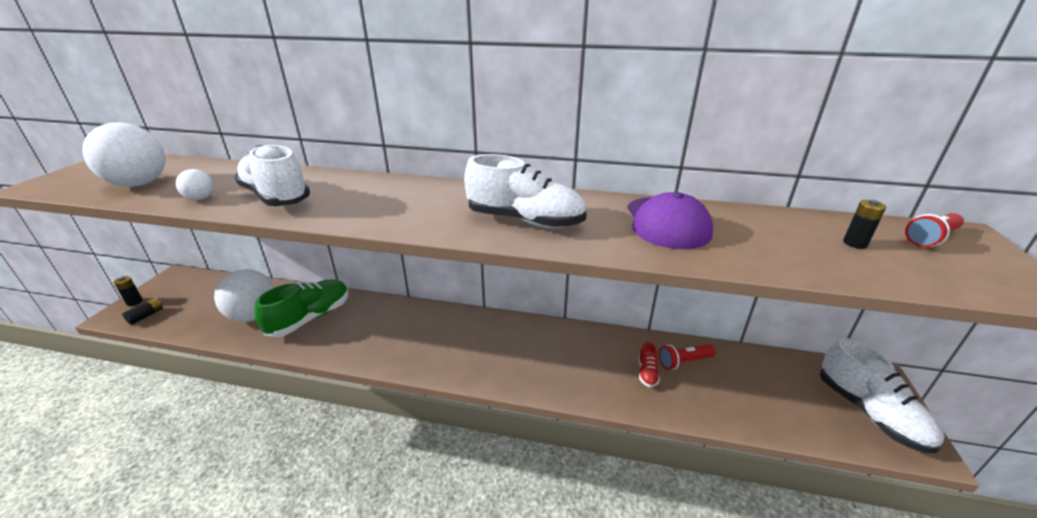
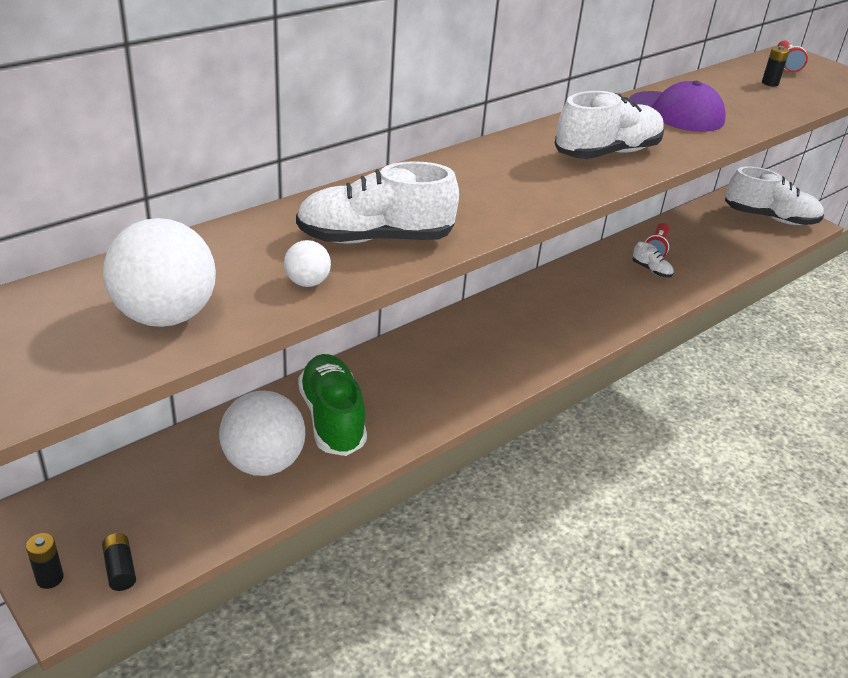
camera: 55 degrees left, 5 degrees up
red shoe [638,342,660,387] -> white shoe [632,242,674,277]

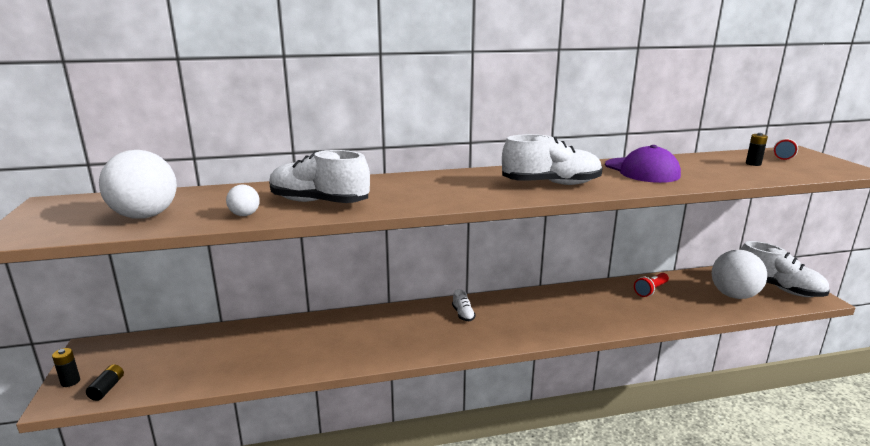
camera: 30 degrees right, 15 degrees down
white ball [219,391,305,476] -> white ball moved to [712,250,767,299]
green shoe [298,354,367,456] -> none
white shoe [632,242,674,277] -> white shoe moved to [452,289,476,321]

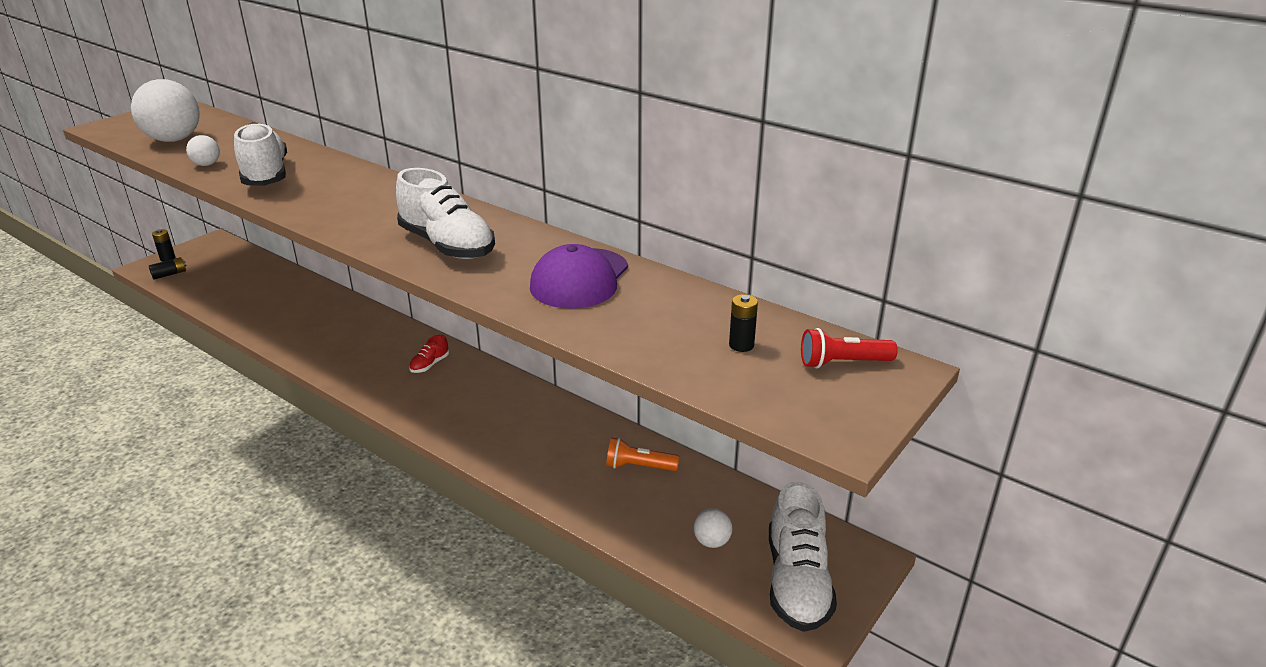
camera: 50 degrees right, 10 degrees up
white shoe [452,289,476,321] -> red shoe [409,335,449,373]
red flashlight [634,273,669,297] -> orange flashlight [606,437,679,471]
white ball [712,250,767,299] -> white ball [693,508,732,548], size x0.47

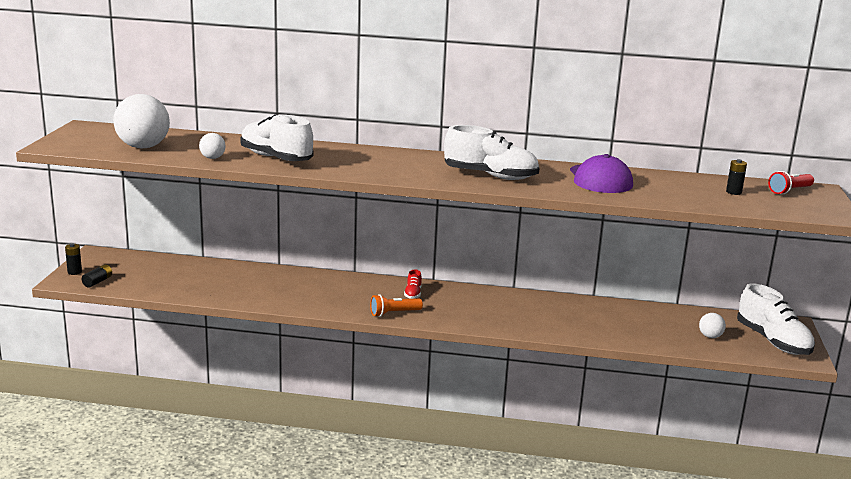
camera: 30 degrees left, 10 degrees down
orange flashlight [606,437,679,471] -> orange flashlight moved to [370,294,423,317]

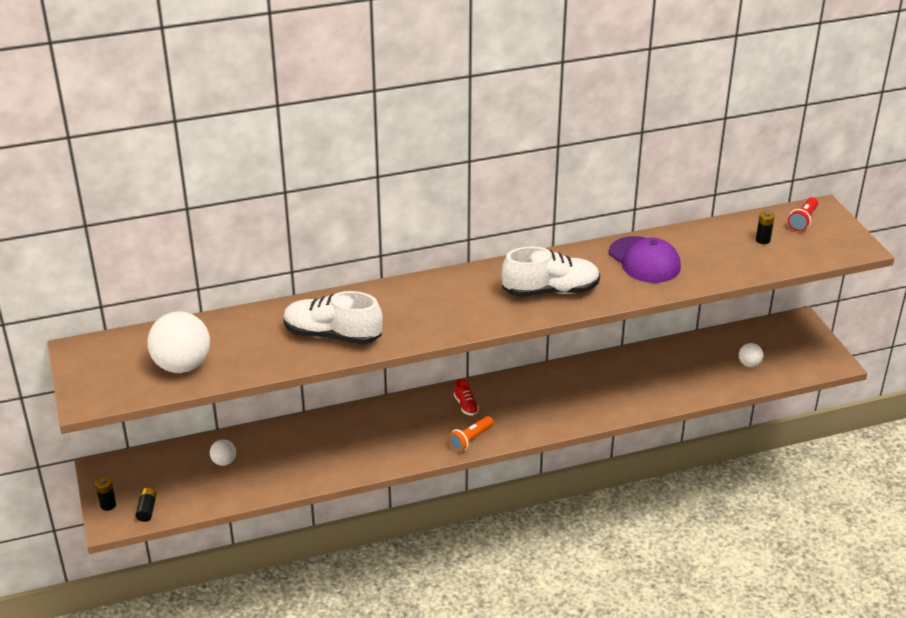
camera: 25 degrees left, 15 degrees up
white ball [199,133,226,159] -> white ball moved to [210,439,236,466]
white shoe [737,283,815,355] -> none

